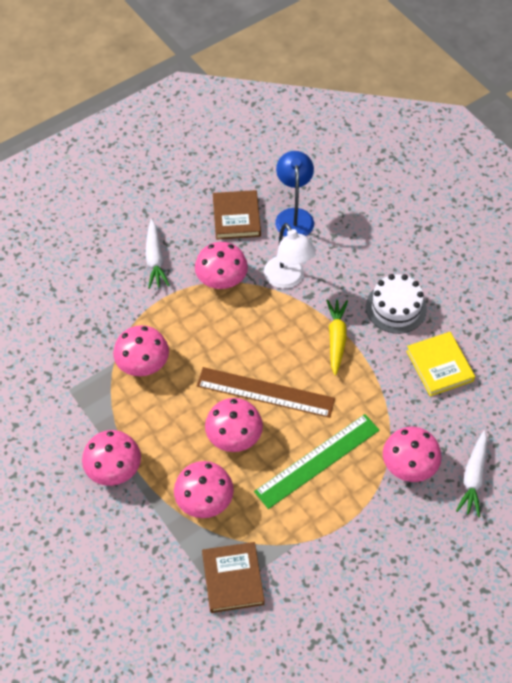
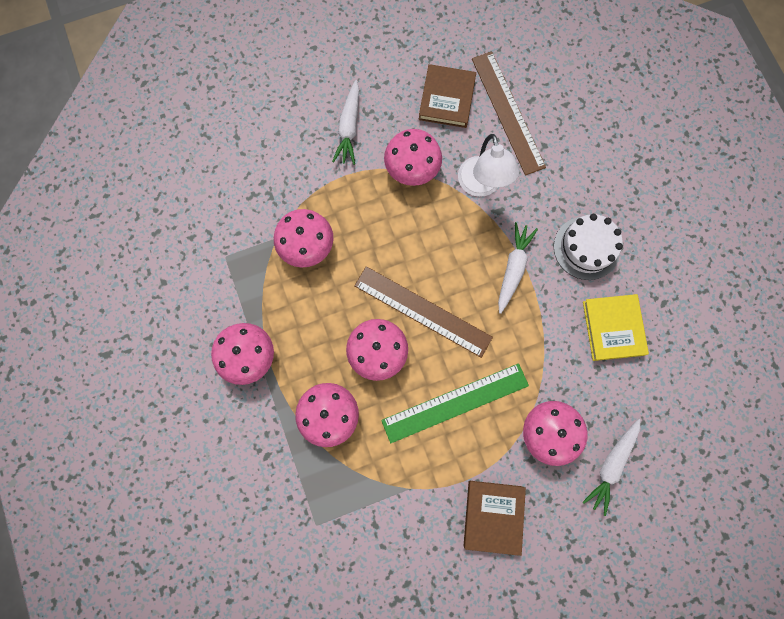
camera: 15 degrees right, 20 degrees up
brown book [202,542,264,613] -> brown book moved to [464,481,526,556]
blue lamp [275,151,314,237] -> brown ruler [472,51,546,175]
yellow carrot [326,299,348,376] -> white carrot [498,222,538,314]

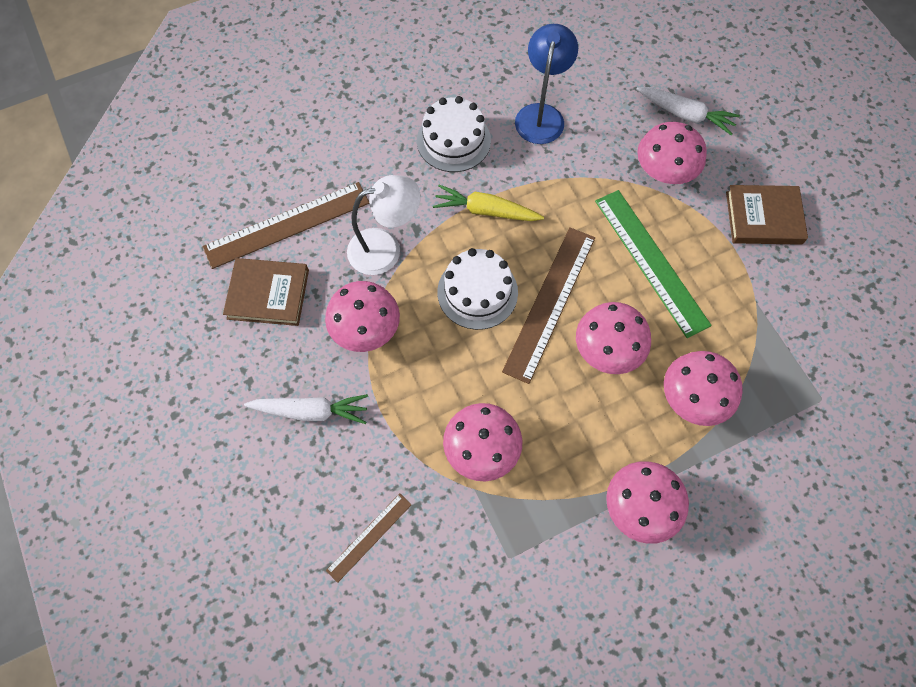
camera: 95 degrees left, 10 degrees down
white carrot [498,222,538,314] -> yellow carrot [433,185,544,221]
yellow book [583,294,649,361] -> blue lamp [515,24,578,144]
none -> brown ruler [326,493,412,583]
none -> white cake [437,248,518,330]

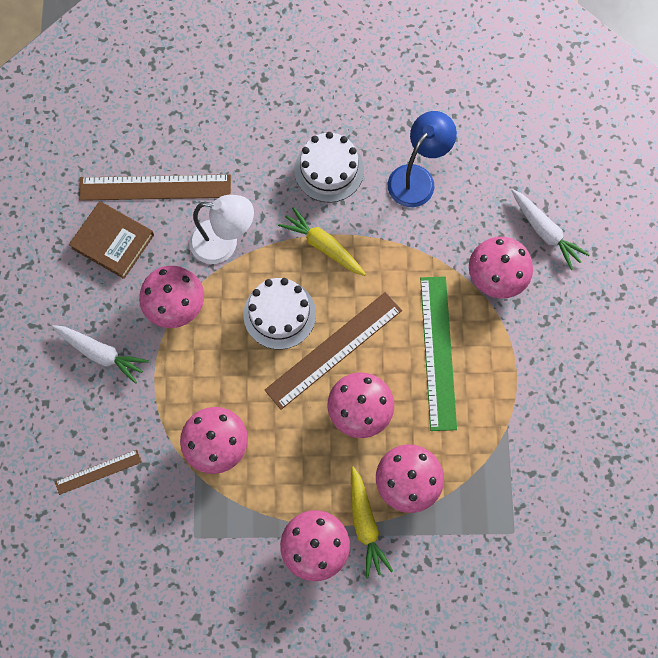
camera: 25 degrees right, 5 degrees up
brown book [726,185,808,245] -> none
none -> yellow carrot [351,466,393,579]

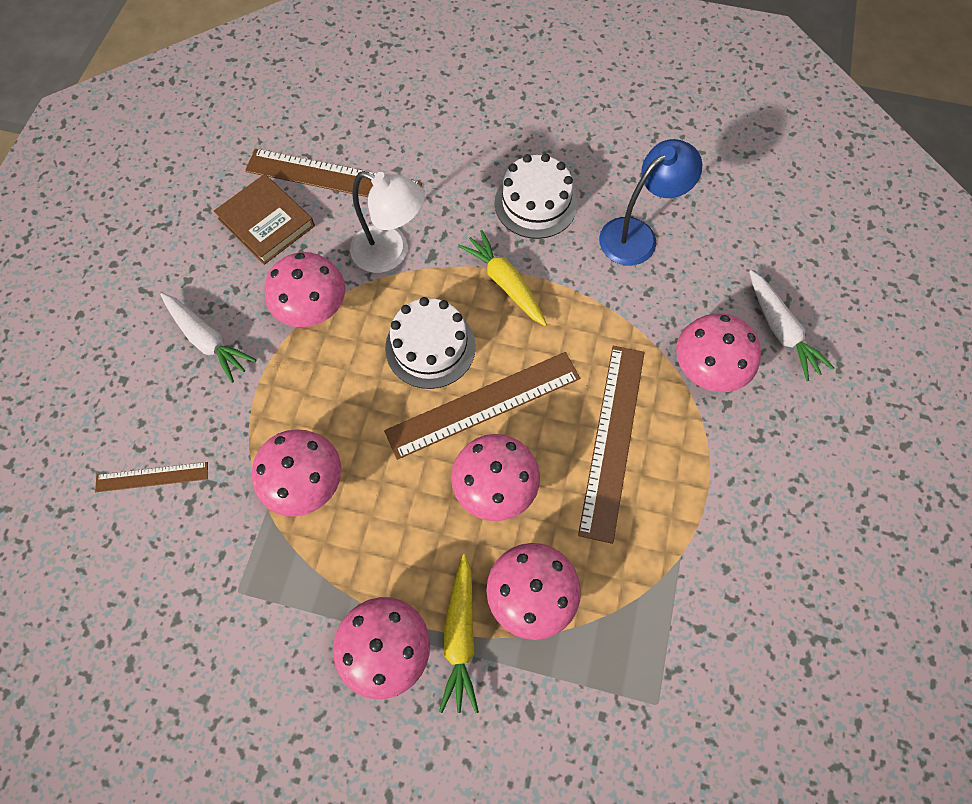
camera: 15 degrees right, 5 degrees down
green ruler [420,277,457,431] -> brown ruler [578,346,645,544]

